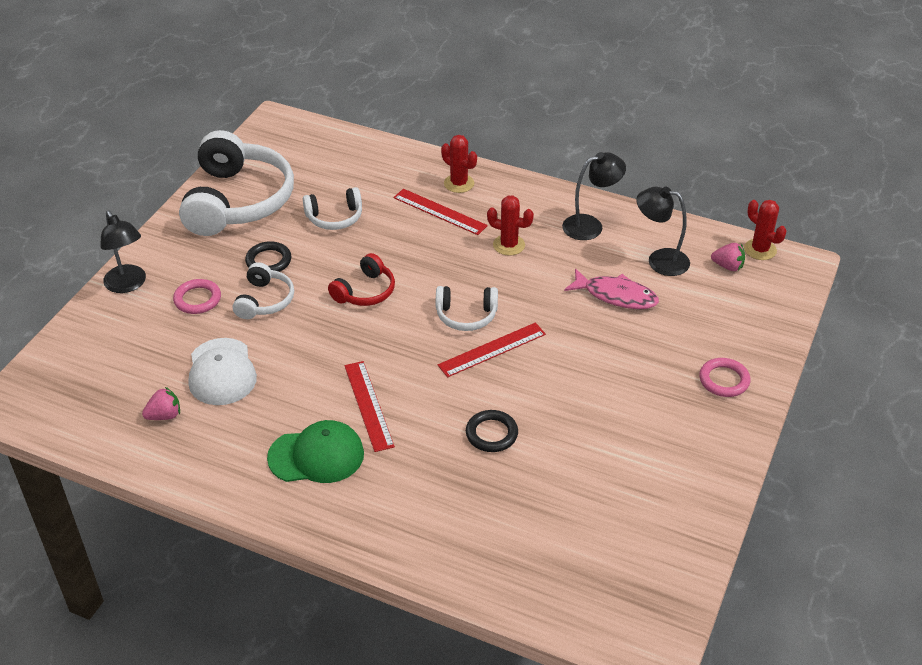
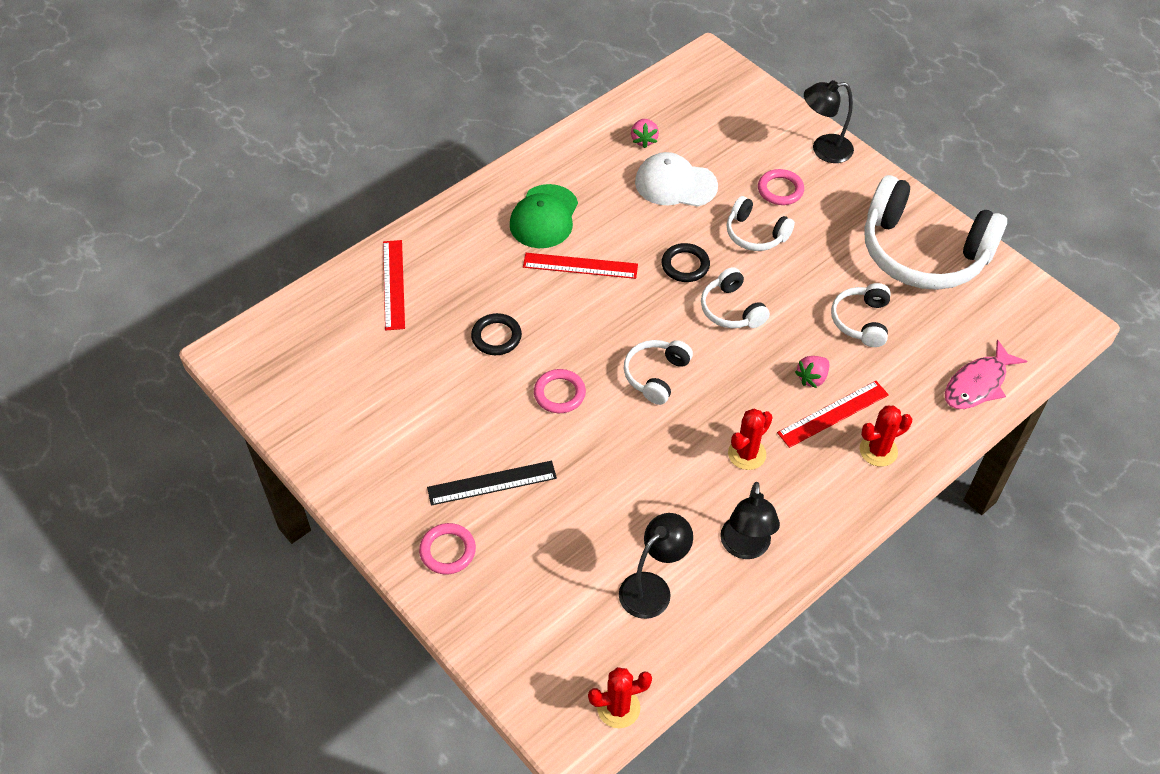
camera: 115 degrees right, 10 degrees up
black ring [245,241,292,272] -> black ring moved to [662,243,710,282]
red headphones [328,253,395,306] -> white headphones [701,267,770,328]
red ruler [438,323,546,377] -> red ruler moved to [383,240,405,331]
pink fish [564,268,659,309] -> pink fish moved to [945,339,1027,409]
pink strawberry [711,243,745,271] -> pink strawberry moved to [795,356,829,388]
none -> black ruler [427,461,557,506]
none -> pink ring [534,369,586,413]

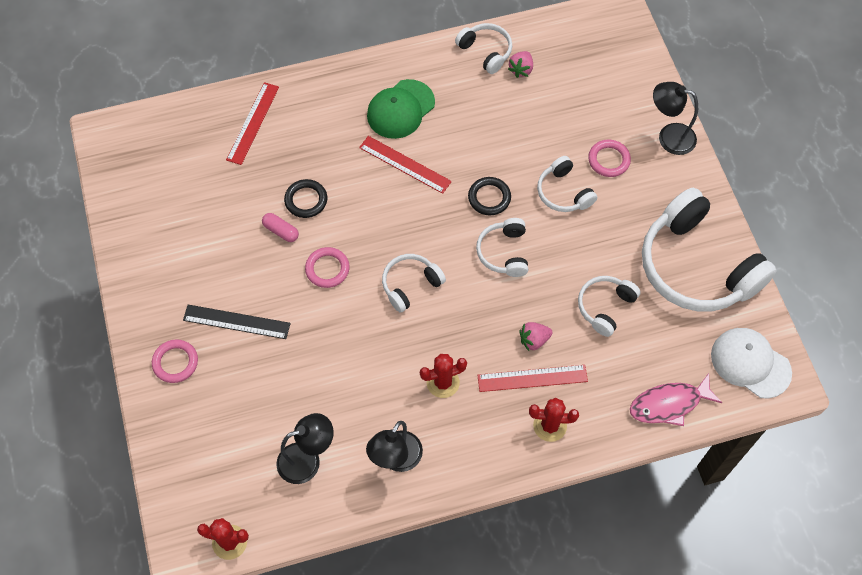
camera: 25 degrees right, 10 degrees up
white cap [635,152,718,207] -> white cap moved to [711,328,792,399]
none -> pink capsule [262,213,299,242]
none -> white headphones [455,23,512,74]

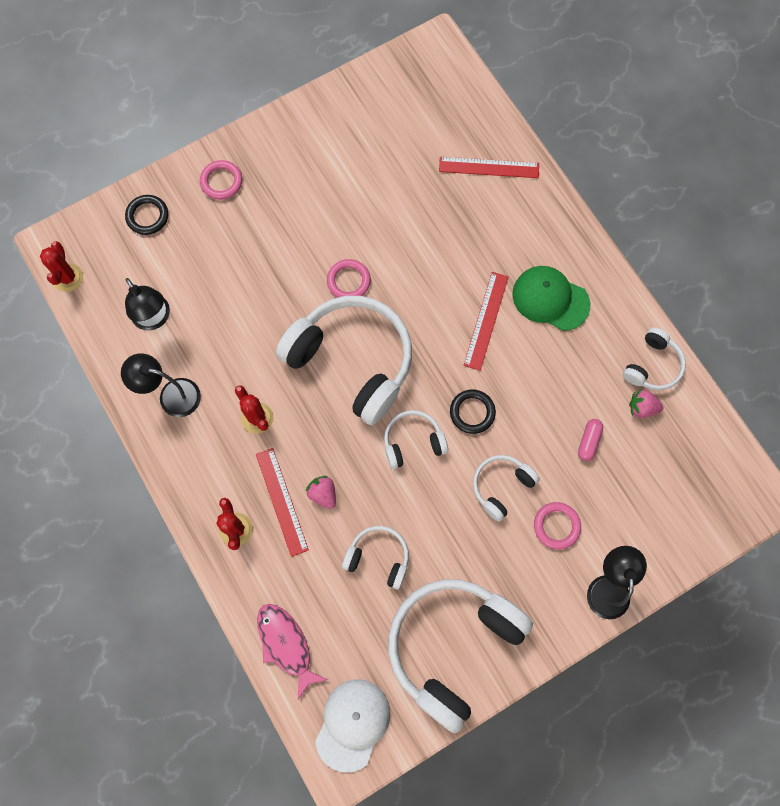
camera: 75 degrees right, 10 degrees up
black ruler [183,305,291,339] -> none
pink capsule [262,213,299,242] -> pink capsule moved to [578,419,603,461]
black ring [284,179,327,218] -> black ring moved to [125,195,168,235]
white headphones [382,254,446,313] -> white headphones [276,296,412,425], size x2.08

